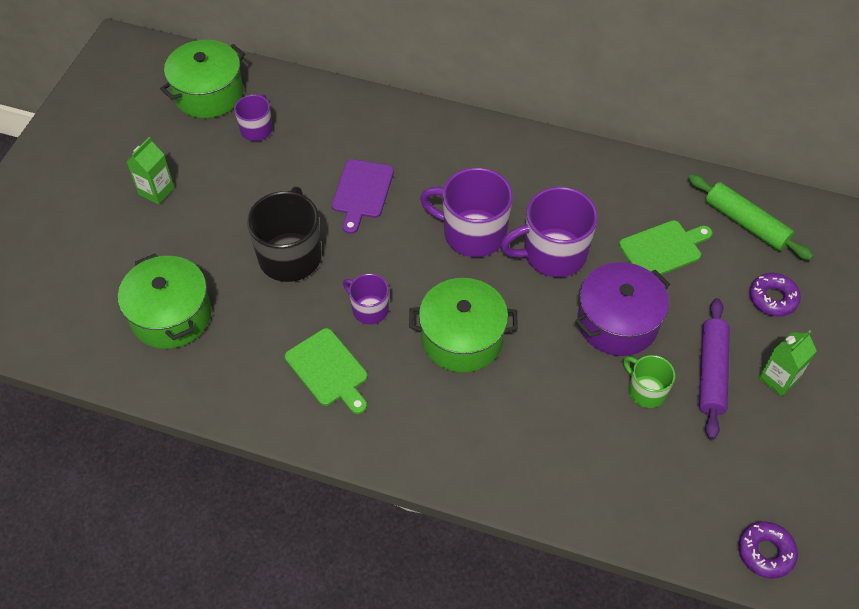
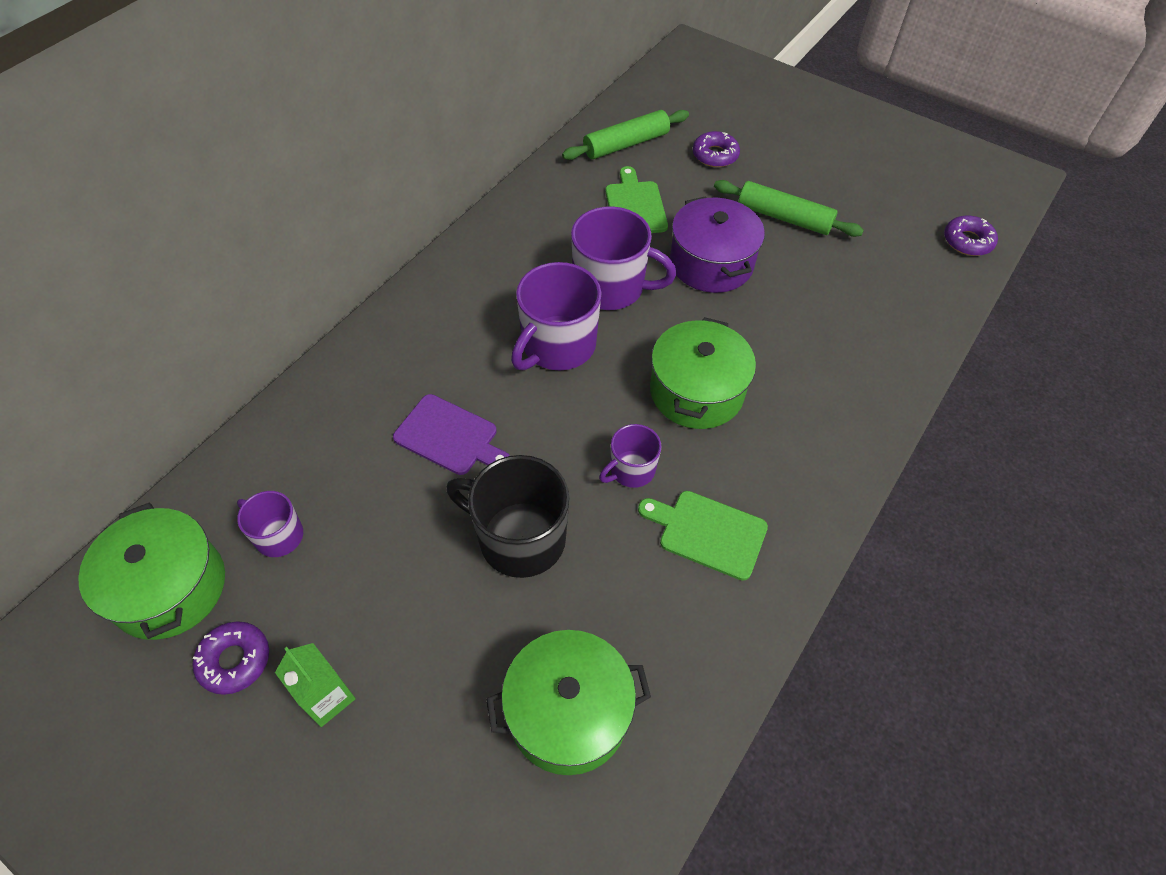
camera: 75 degrees left, 0 degrees up
green cutting board [285,328,368,414] -> green cutting board turned 135 degrees counterclockwise [638,491,768,581]
purple mug [500,187,598,277] -> purple mug turned 75 degrees counterclockwise [571,206,676,310]
green mug [623,355,675,408] -> none
purple rolling pin [699,298,730,440] -> green rolling pin [714,180,864,237]
green carton [759,330,817,397] -> none
none -> purple donut [193,621,269,695]

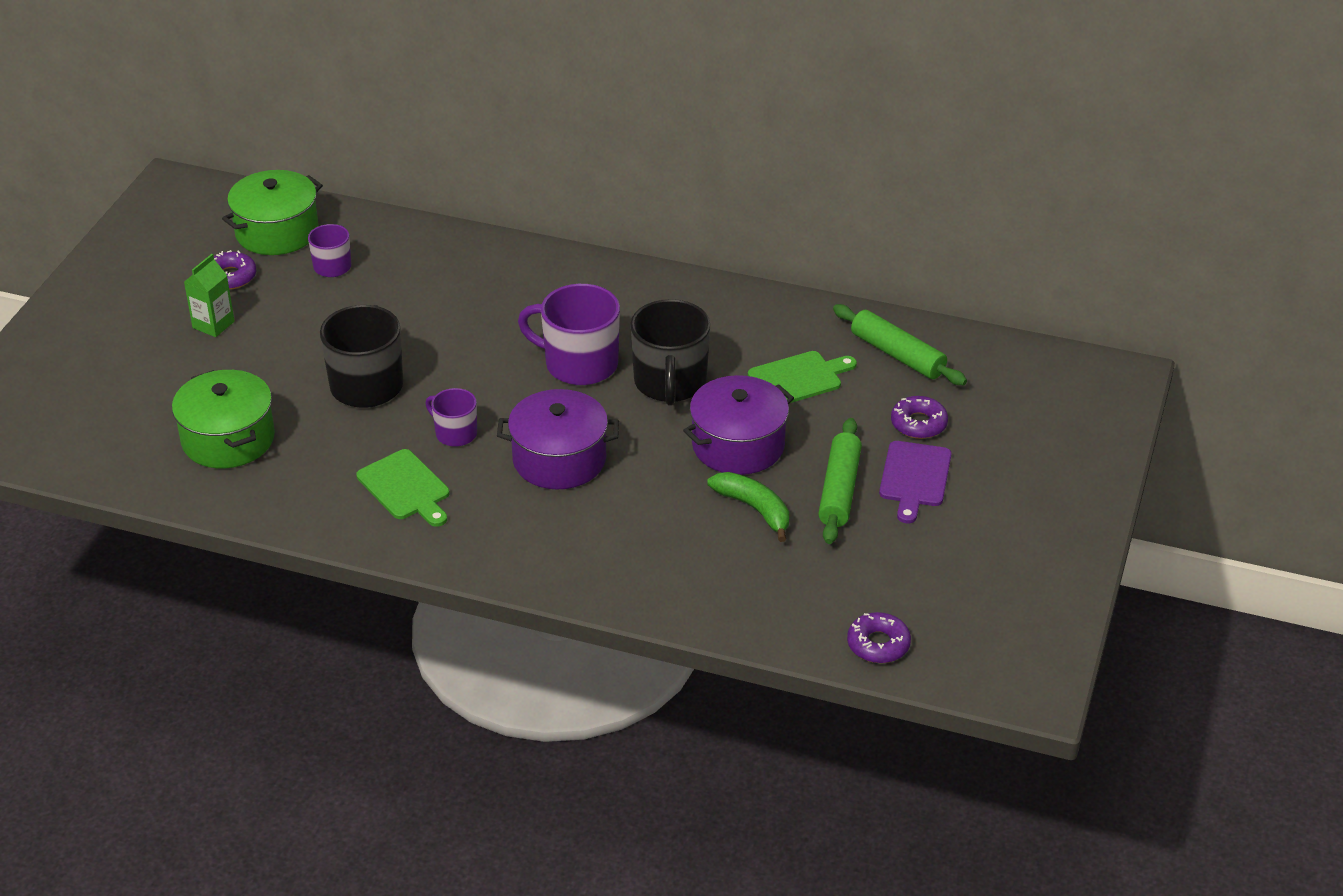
camera: 75 degrees right, 15 degrees down
purple cutting board [393,394,510,475] -> purple cutting board moved to [879,441,951,523]
purple mug [571,206,676,310] -> black mug [630,299,710,406]
green cutting board [638,491,768,581] -> green cutting board turned 135 degrees clockwise [356,449,450,527]
green pot [650,317,756,429] -> purple pot [497,389,619,489]
none -> green banana [707,472,789,542]

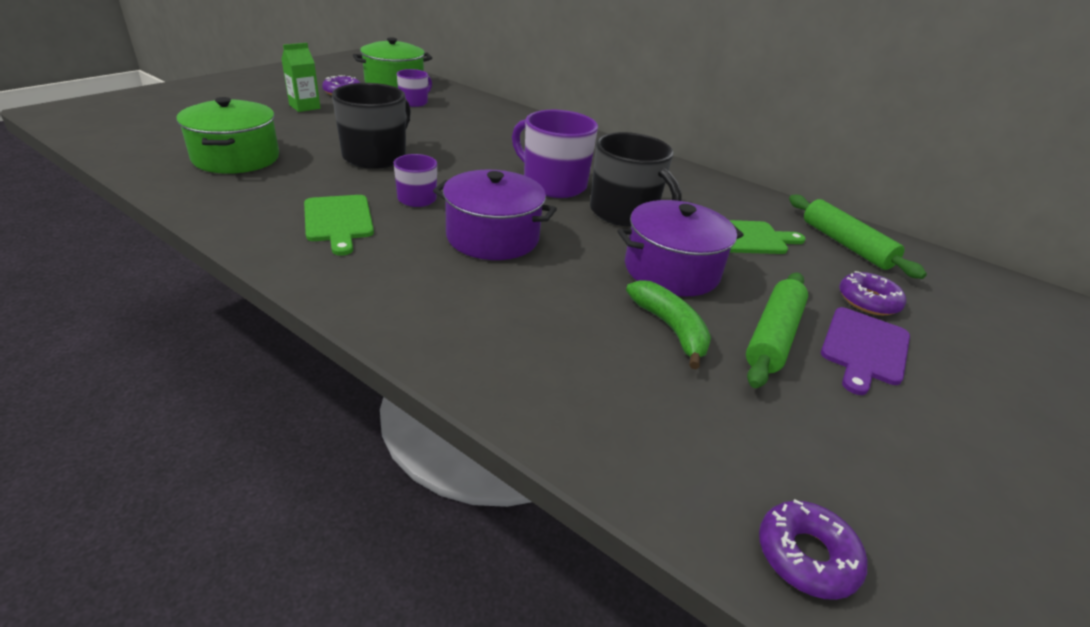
camera: 15 degrees right, 5 degrees down
black mug [630,299,710,406] -> black mug turned 60 degrees counterclockwise [590,132,682,226]

